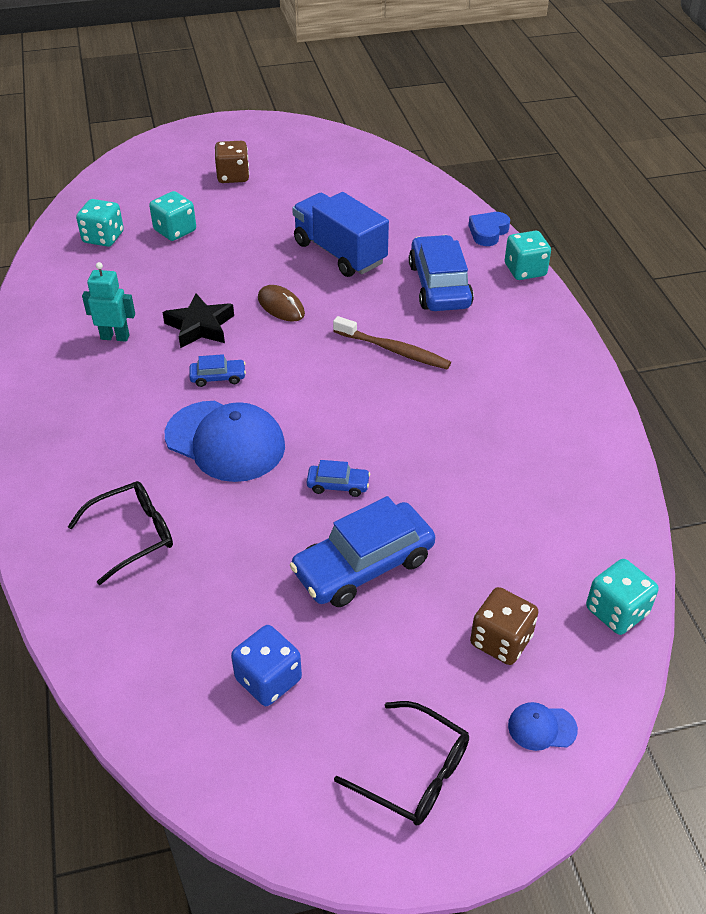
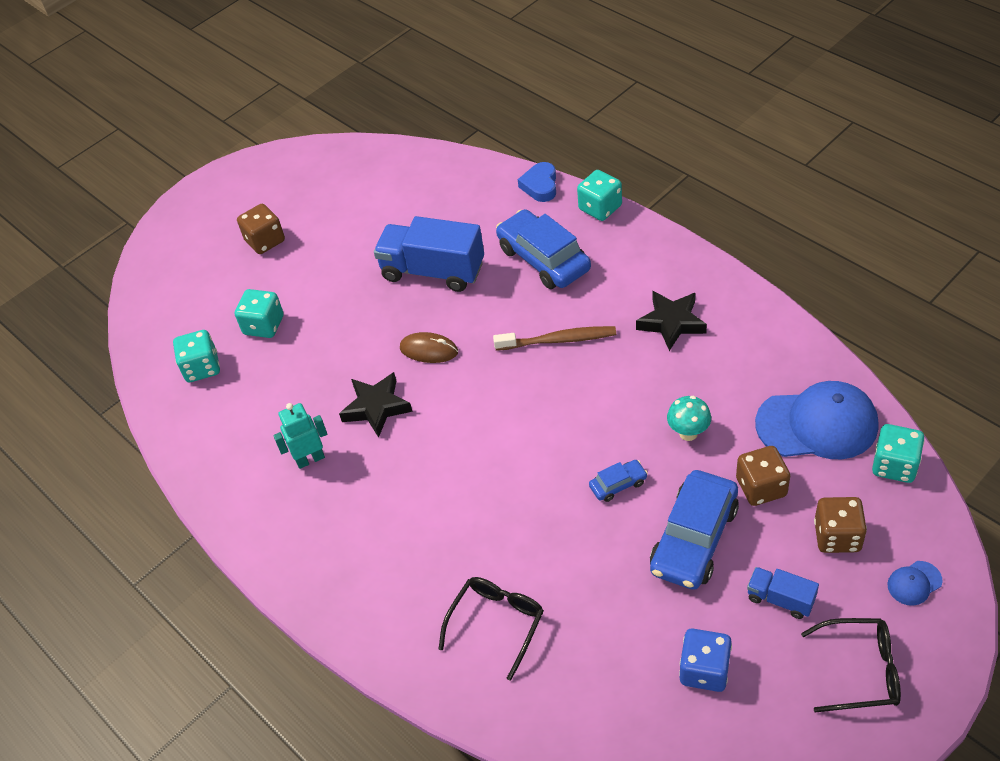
camera: 25 degrees left, 5 degrees up
blue cap [165,401,285,482] -> blue cap moved to [755,381,878,459]
blue car [189,354,246,387] -> none
none -> black star [636,291,707,351]
none -> turquoise mushroom [667,396,711,441]
none -> brown dice [736,446,790,506]
none -> blue truck [747,567,819,619]

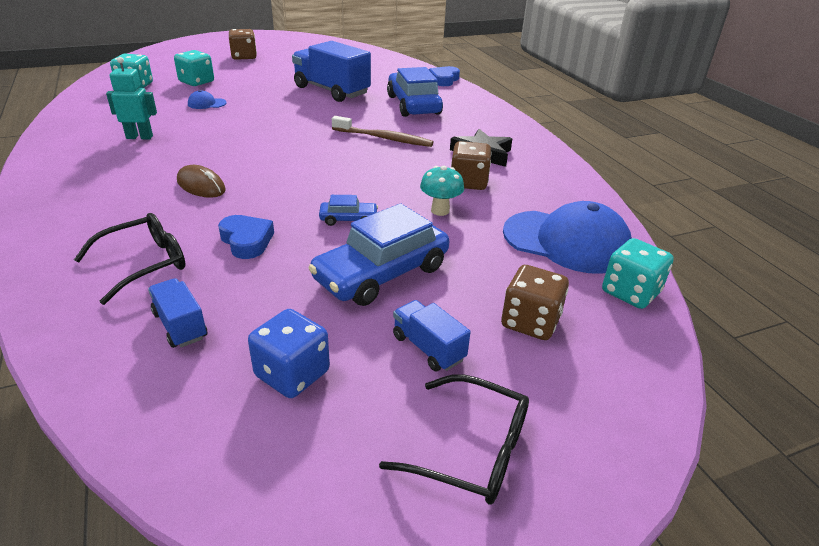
camera: 15 degrees right, 15 degrees down
black star [339,372,413,438] -> none
brown mouse [400,332,458,363] -> brown mouse moved to [177,165,226,198]
turquoise dice [577,170,622,221] -> none
brown dice [736,446,790,506] -> brown dice moved to [451,141,492,190]
blue cap [887,561,942,606] -> blue cap moved to [188,90,227,109]
none -> blue truck [148,278,207,348]
none -> blue heart [218,215,274,259]

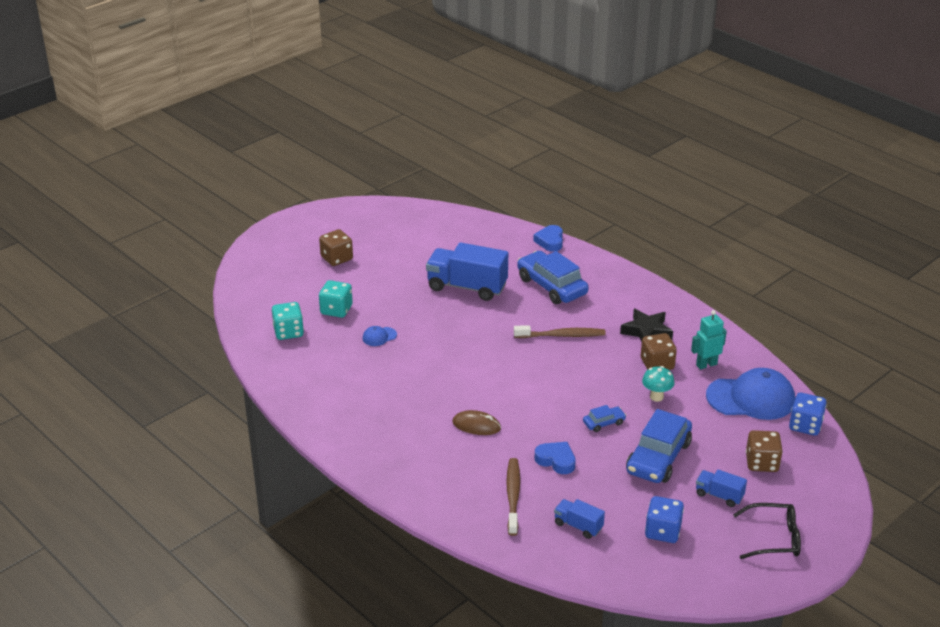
camera: 20 degrees left, 0 degrees up
black glasses [74,213,186,305] -> brown toothbrush [506,458,520,536]
turquoise robot [106,57,157,139] -> turquoise robot moved to [691,310,727,370]
turquoise dice [602,238,674,309] -> blue dice [789,393,827,436]

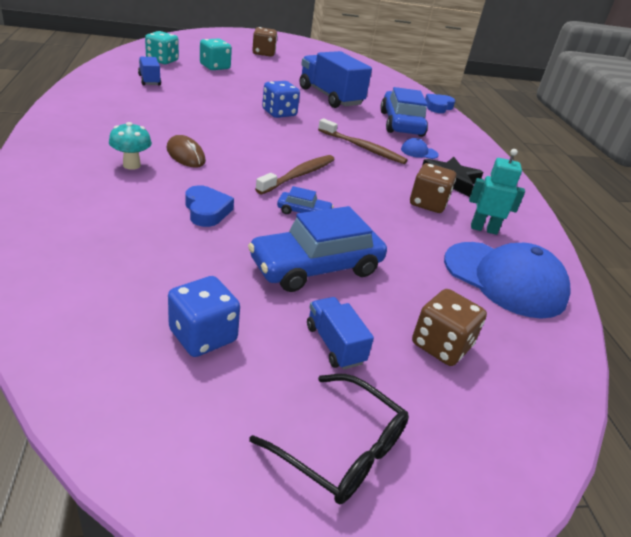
camera: 30 degrees right, 0 degrees up
blue cap [363,326,397,346] -> blue cap moved to [401,138,439,159]
brown toothbrush [506,458,520,536] -> brown toothbrush moved to [255,155,335,194]
blue truck [554,499,605,539] -> blue truck moved to [138,57,161,86]
turquoise mushroom [642,366,675,402] -> turquoise mushroom moved to [109,122,152,170]
blue dice [789,393,827,436] -> blue dice moved to [262,81,300,118]

